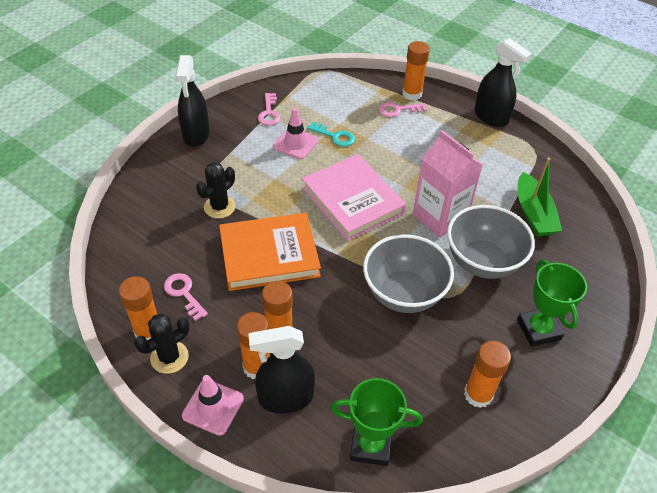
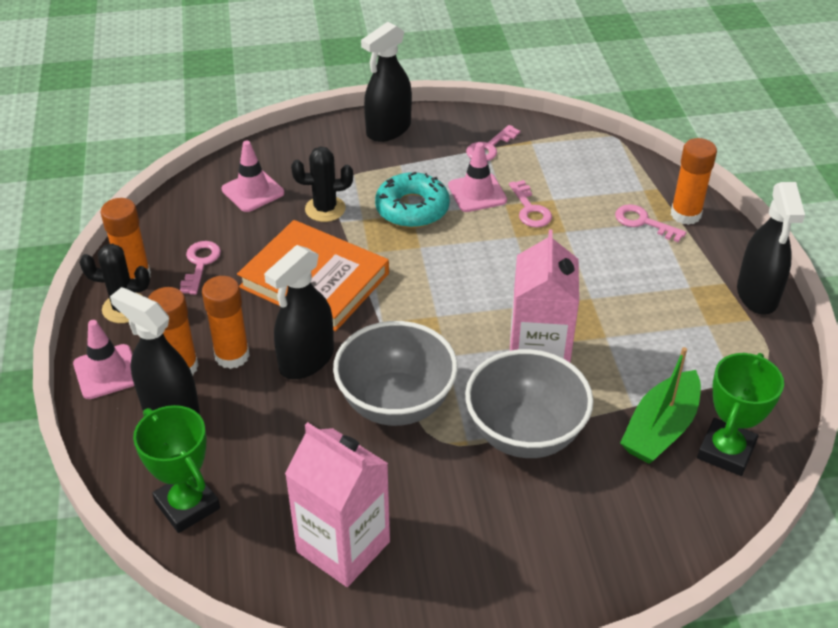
camera: 45 degrees right, 5 degrees down
pink book [302,154,406,241] -> none
turquoise key [307,121,355,147] -> pink key [509,180,552,227]
orange glue stick [464,341,511,408] -> pink carton [285,422,390,587]
green trophy [517,260,587,347] -> green trophy moved to [697,353,784,476]
none -> pink traffic cone [221,141,284,212]
none -> black spray bottle [264,245,334,379]
none -> turquoise donut [375,172,450,228]

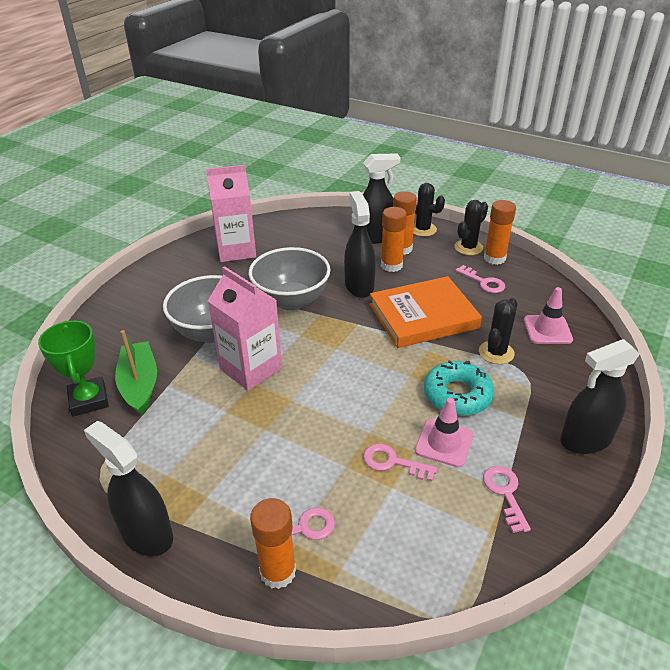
camera: 130 degrees right, 5 degrees down
pink traffic cone [73,320,134,399] -> black cactus [413,183,445,237]
green trophy [133,405,220,533] -> none
black spray bottle [361,22,412,142] -> black spray bottle turned 105 degrees counterclockwise [560,339,640,454]

